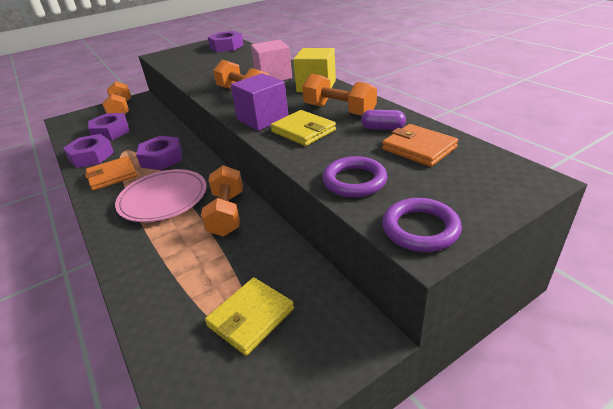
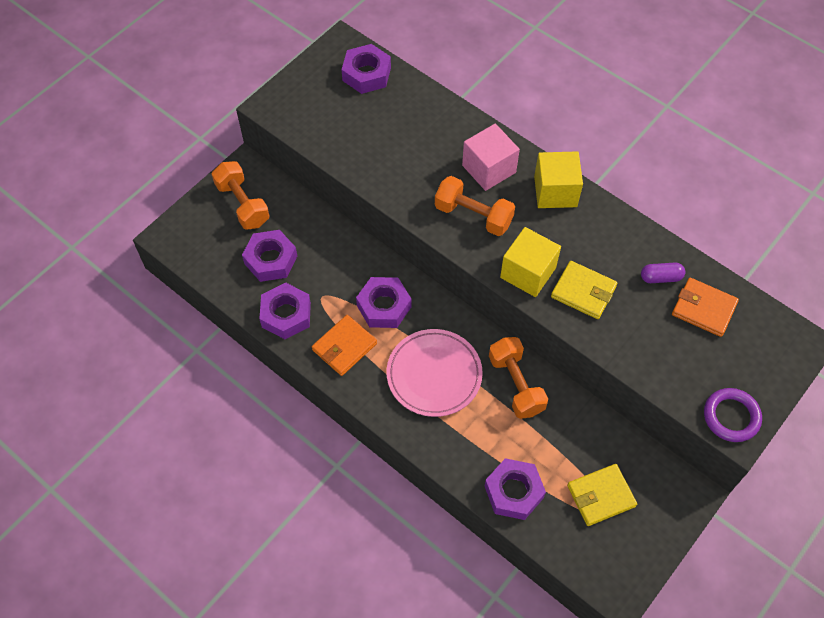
camera: 20 degrees left, 25 degrees up
yellow wallet [205,277,294,356] -> yellow wallet turned 45 degrees clockwise [567,464,637,526]
purple cube [231,73,288,131] -> yellow cube [500,227,561,297]
orange dumbbell [302,74,377,116] -> none
purple ring [322,156,387,198] -> none
none -> purple nut [485,458,546,520]

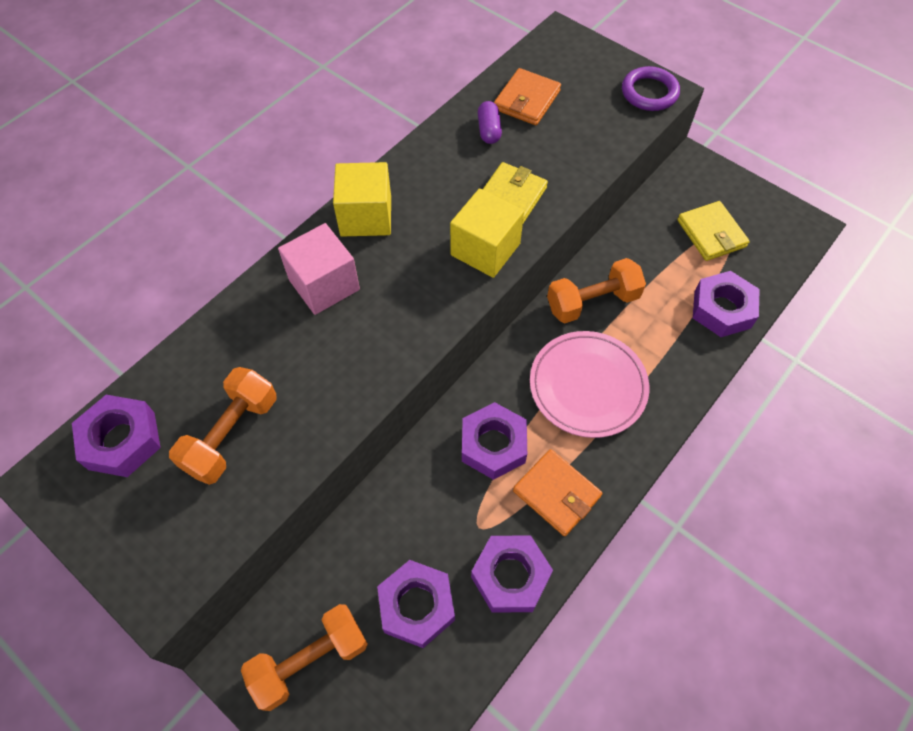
camera: 90 degrees left, 0 degrees up
orange dumbbell [435,176,515,236] -> orange dumbbell moved to [169,367,277,485]

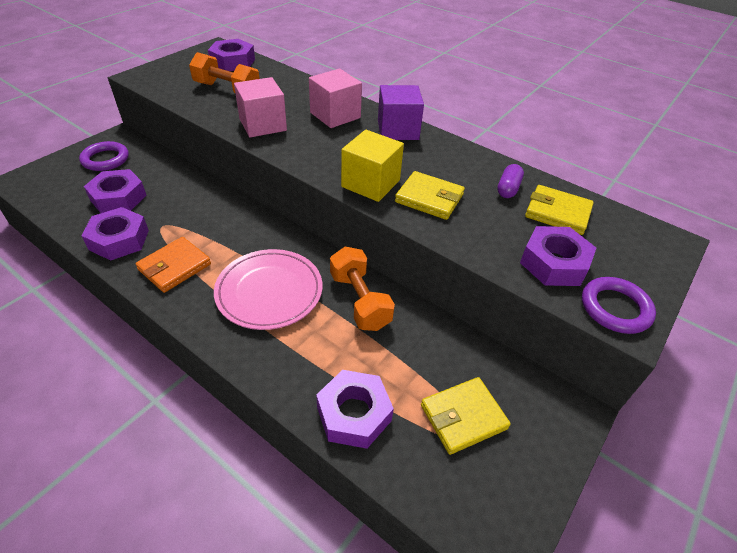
camera: 85 degrees right, 15 degrees down
orange dumbbell [241,604,368,711] -> purple ring [79,141,129,171]
yellow cube [333,162,391,237] -> purple cube [378,85,424,140]
purple nut [462,402,527,480] -> purple nut moved to [520,226,596,286]
purple capsule [478,101,502,144] -> purple capsule turned 60 degrees counterclockwise [497,164,524,198]
orange wallet [494,68,561,125] -> yellow wallet [525,185,594,235]
none -> pink cube [234,77,287,137]

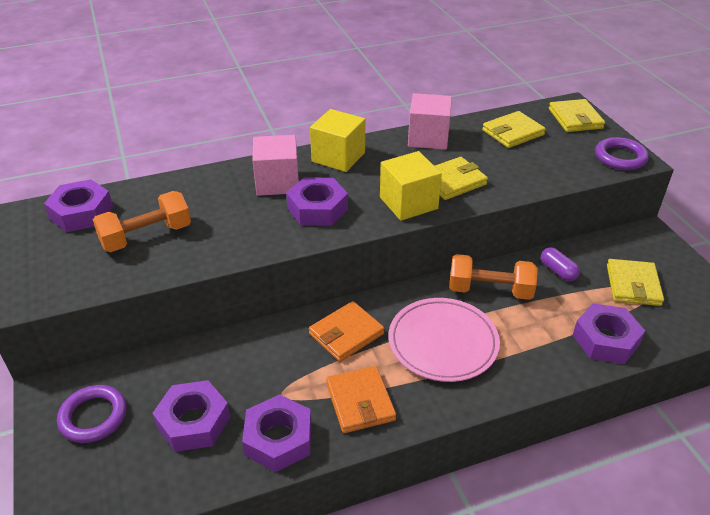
camera: 55 degrees left, 5 degrees down
pink cube [234,77,287,137] -> pink cube moved to [408,93,452,150]
purple cube [378,85,424,140] -> yellow cube [310,109,365,172]
purple capsule [497,164,524,198] -> purple capsule moved to [541,247,580,281]
purple nut [520,226,596,286] -> purple nut moved to [286,177,348,226]
none -> orange wallet [309,301,384,362]
none -> yellow wallet [549,99,605,132]

